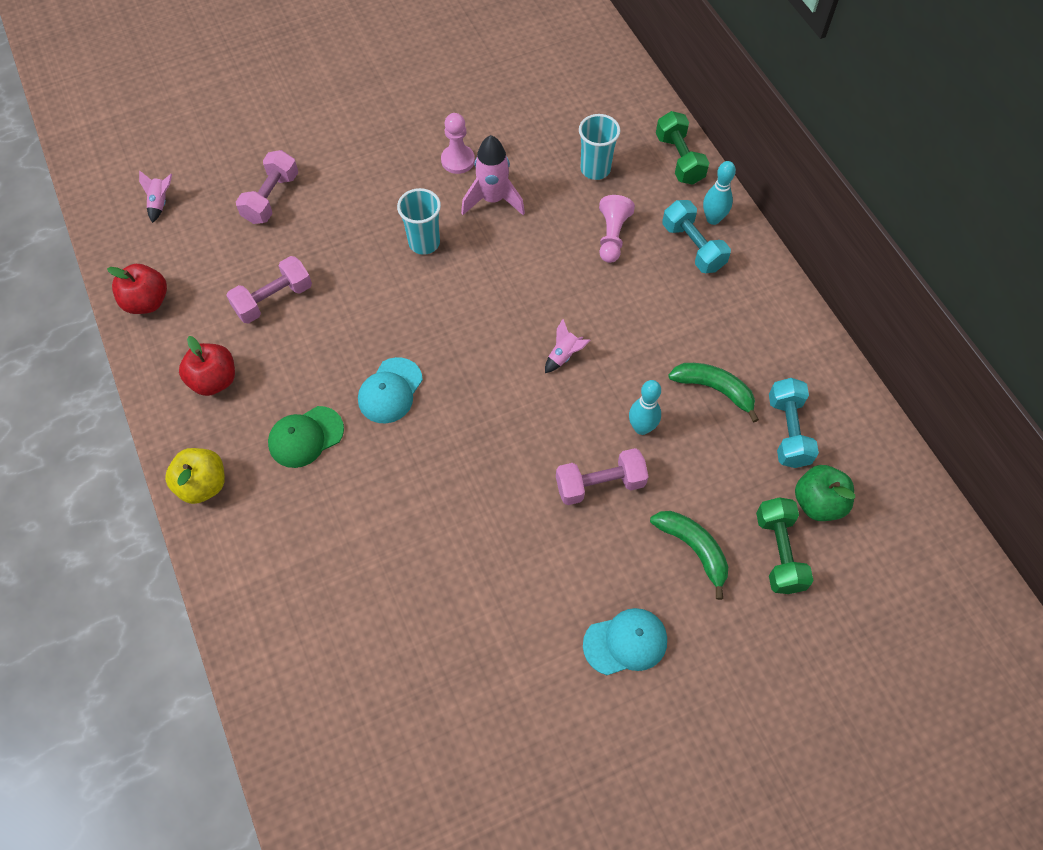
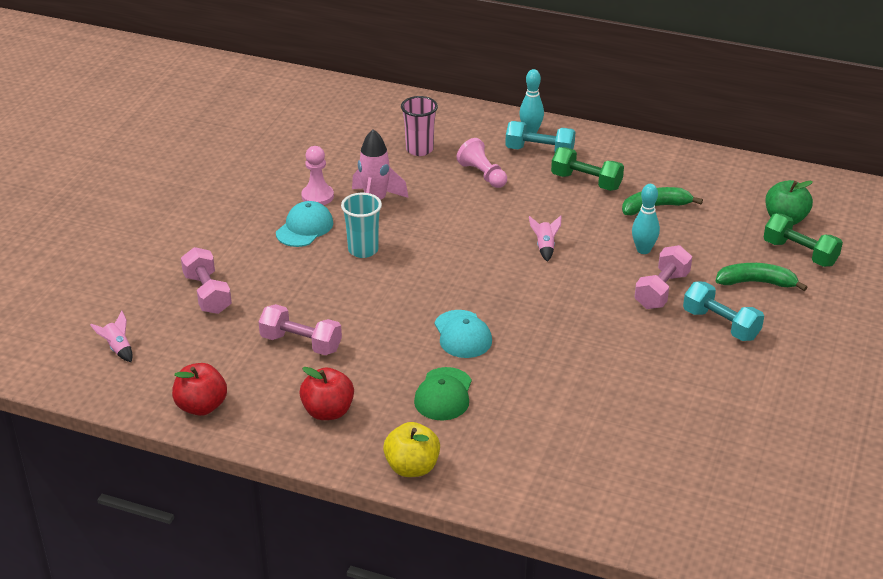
camera: 45 degrees left, 25 degrees down
pink dumbbell [226,256,312,323] -> pink dumbbell turned 75 degrees counterclockwise [259,304,342,355]
turquoise cup [579,114,621,180] -> pink cup [401,96,438,156]
turquoise cap [583,608,667,675] -> turquoise cap moved to [276,201,333,247]
green dumbbell [656,111,709,185] -> green dumbbell moved to [551,147,624,191]
turquoise dumbbell [769,378,819,468] -> turquoise dumbbell moved to [683,282,764,341]

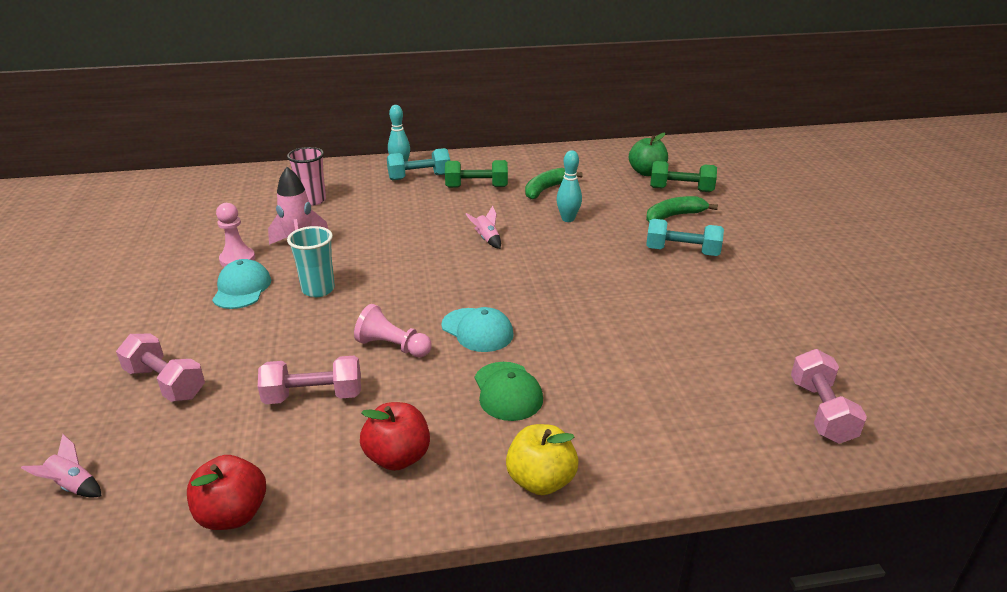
camera: 30 degrees left, 5 degrees down
pink pawn [456,138,507,188] -> pink pawn moved to [354,304,432,357]
pink dumbbell [635,245,692,309] -> pink dumbbell moved to [791,349,867,444]

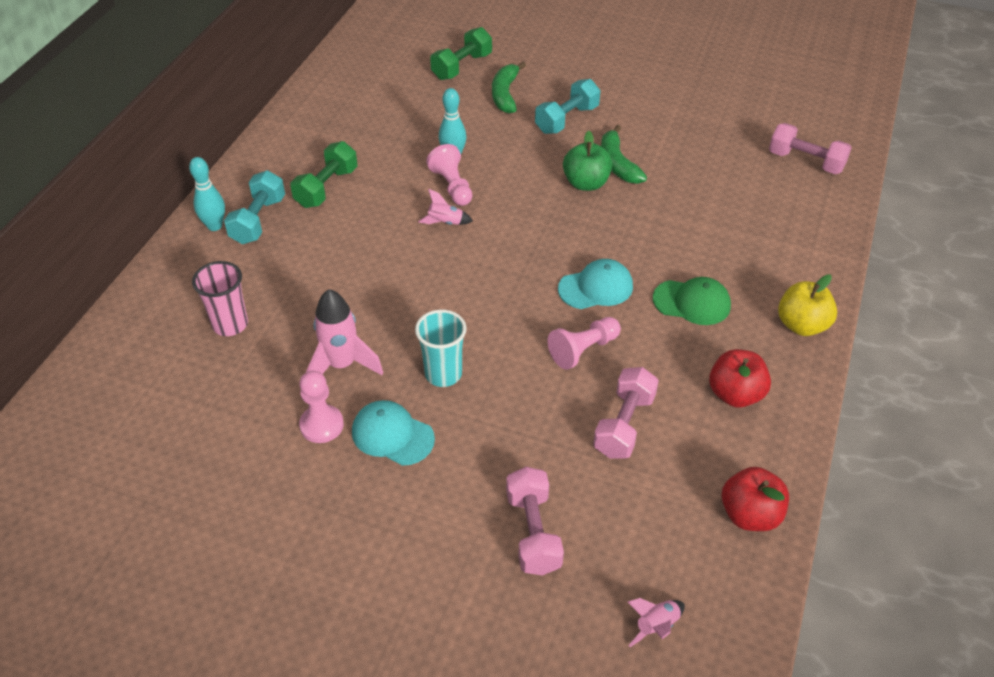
camera: 60 degrees left, 15 degrees up
pink dumbbell [116,334,205,402] -> pink dumbbell turned 75 degrees counterclockwise [506,467,564,576]
green banana [525,168,583,199] -> green banana moved to [601,125,647,184]
green apple [629,133,668,176] -> green apple moved to [563,131,613,191]
none -> pink pawn [426,144,472,206]

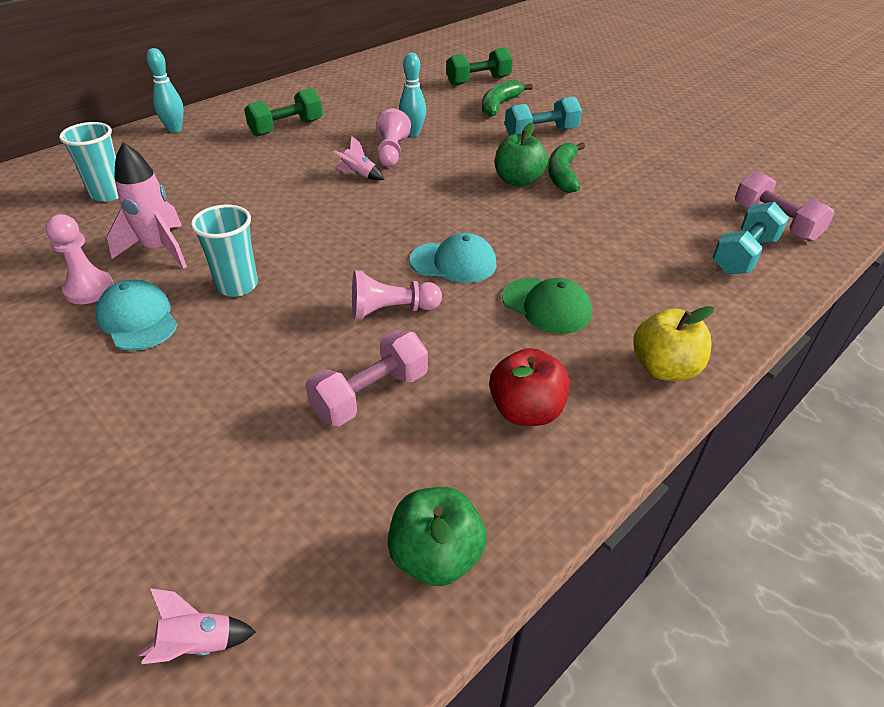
camera: 25 degrees right, 5 degrees down
pink cup [192,261,248,336] -> turquoise cup [59,122,119,202]
turquoise dumbbell [224,170,285,244] -> turquoise dumbbell moved to [713,202,789,274]
pink dumbbell [506,467,564,576] -> none
red apple [722,467,789,531] -> green apple [387,487,487,586]

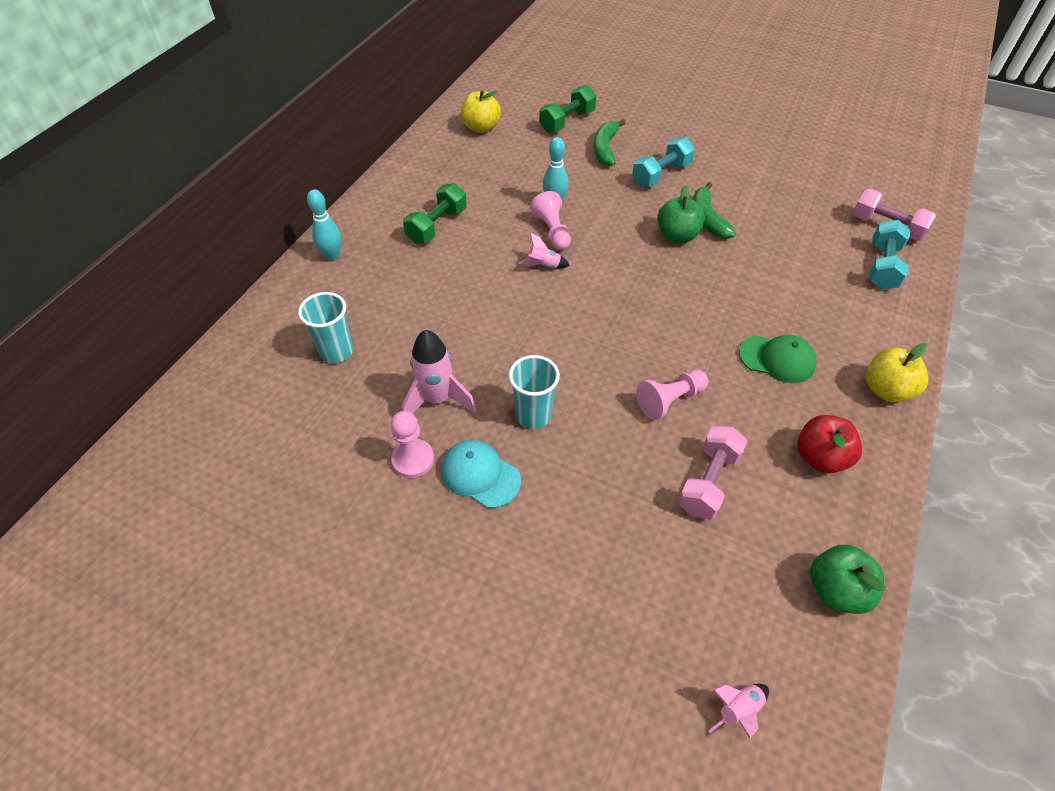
camera: 20 degrees left, 10 degrees up
turquoise cap [410,233,497,283] -> none
none -> yellow apple [461,90,501,133]

